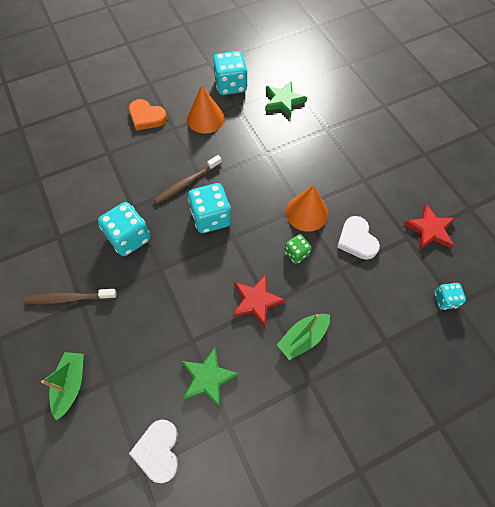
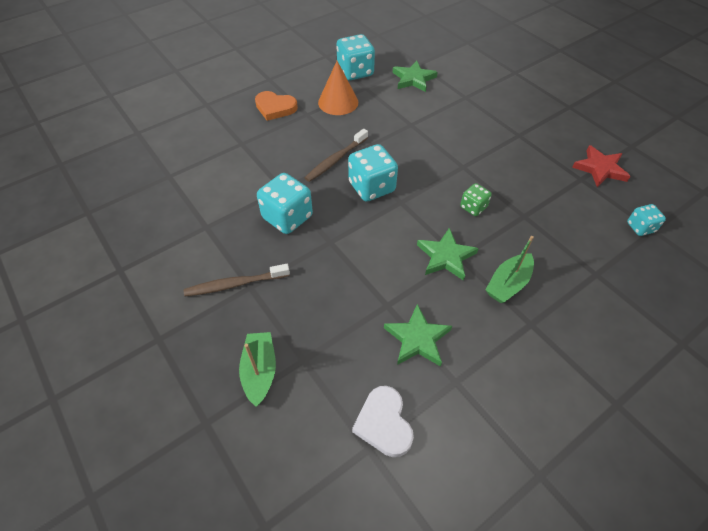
camera: 10 degrees left, 10 degrees down
red star [232,274,286,328] -> green star [417,228,479,281]
orange cone [286,185,328,232] -> none
white heart [337,216,380,260] -> none

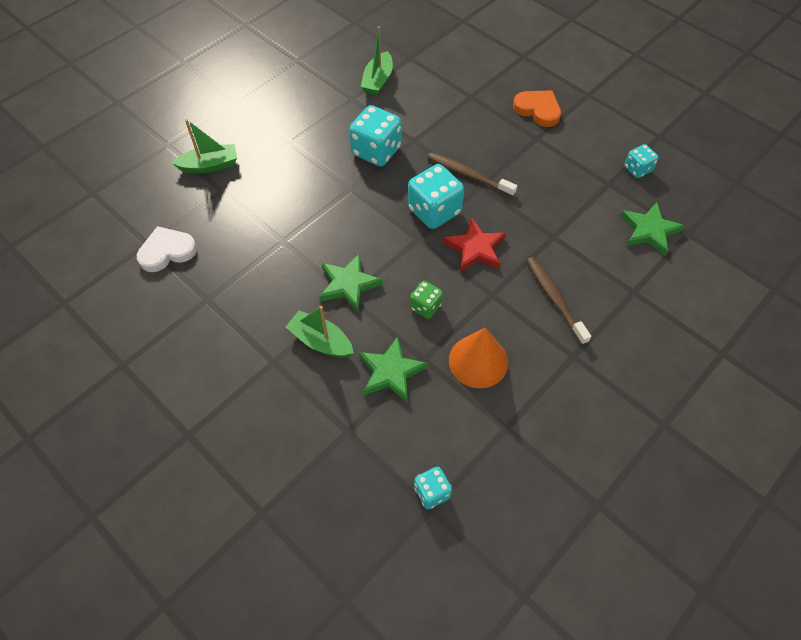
camera: 80 degrees right, 5 degrees up
brown toothbrush [184,264,290,297] -> brown toothbrush moved to [526,257,591,345]
orange heart [255,91,298,121] -> orange heart turned 120 degrees clockwise [513,90,561,127]
orange cone [318,61,358,115] -> orange cone moved to [449,327,508,388]
turquoise dice [336,34,375,81] -> turquoise dice [624,144,659,178], size x0.55
green star [384,304,452,367] -> green star moved to [359,336,428,402]
red star [572,145,631,187] -> red star moved to [443,218,506,272]
none -> green boat [361,26,393,96]

